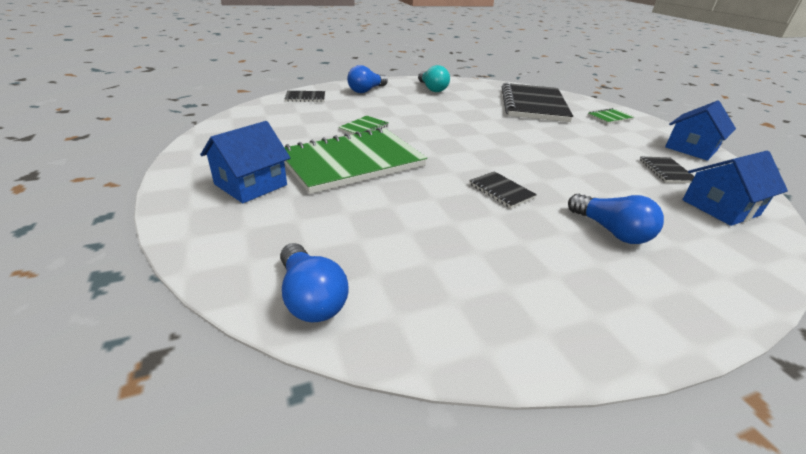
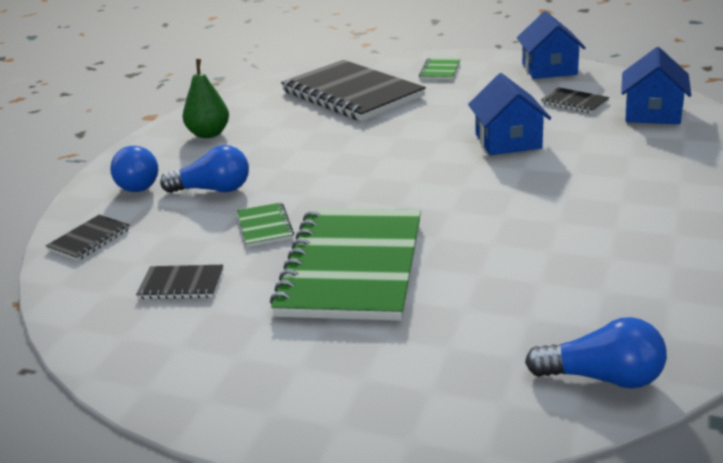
camera: 45 degrees left, 5 degrees down
blue house [200,121,290,203] -> blue house moved to [468,73,551,155]
turquoise light bulb [418,65,450,92] -> green pear [183,59,229,138]
black notebook [469,171,537,208] -> black notebook moved to [136,265,223,299]
blue light bulb [568,194,664,244] -> blue light bulb moved to [160,145,249,193]

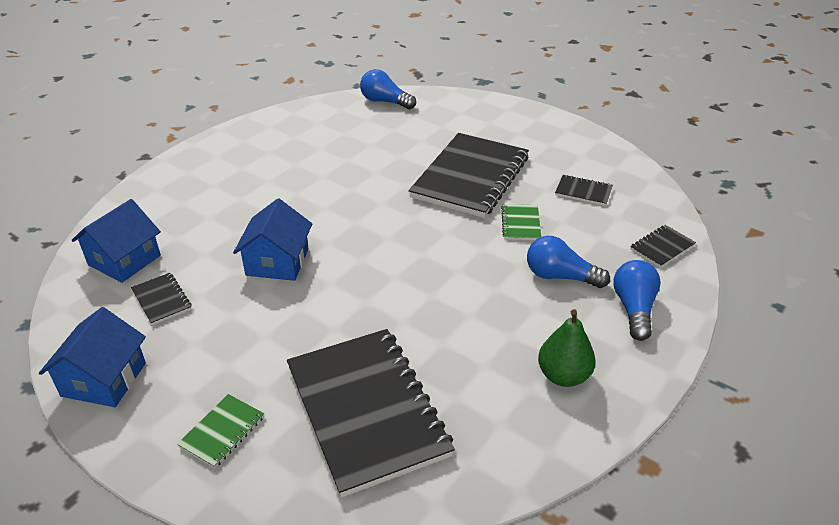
camera: 165 degrees left, 10 degrees up
green notebook [270,209,421,321] -> black notebook [409,133,529,218]

